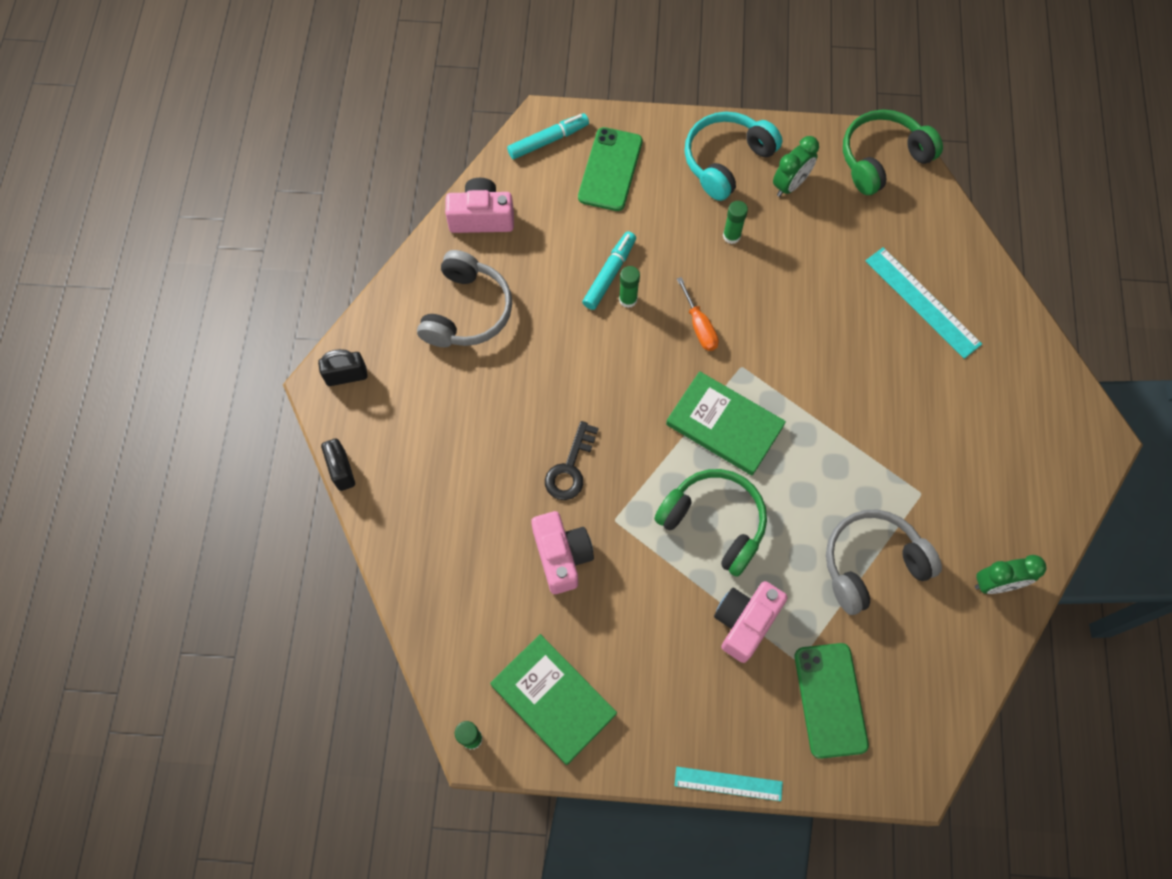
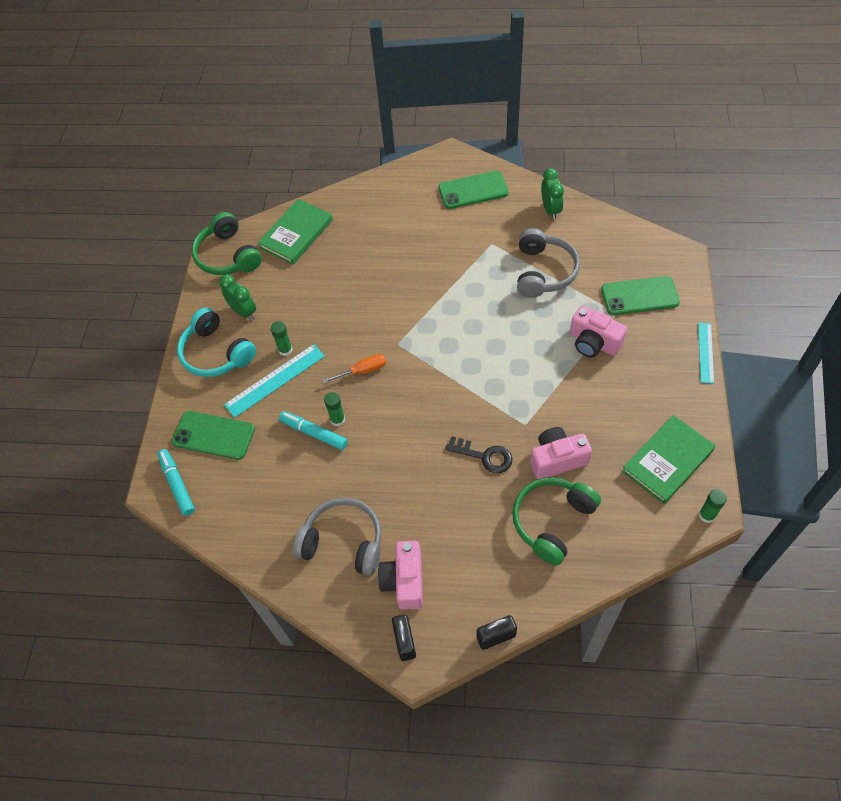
camera: 85 degrees left, 10 degrees down
pink camera [445,178,514,233] -> pink camera moved to [378,541,423,610]
green headphones [654,469,767,577] -> green headphones moved to [512,477,601,565]
green book [666,371,786,476] -> green book moved to [258,199,333,265]
grey headphones [826,509,942,615] -> grey headphones turned 150 degrees counterclockwise [517,228,580,298]
turquoise ruler [866,247,982,359] -> turquoise ruler moved to [224,344,325,418]
none -> green phone [438,171,509,209]

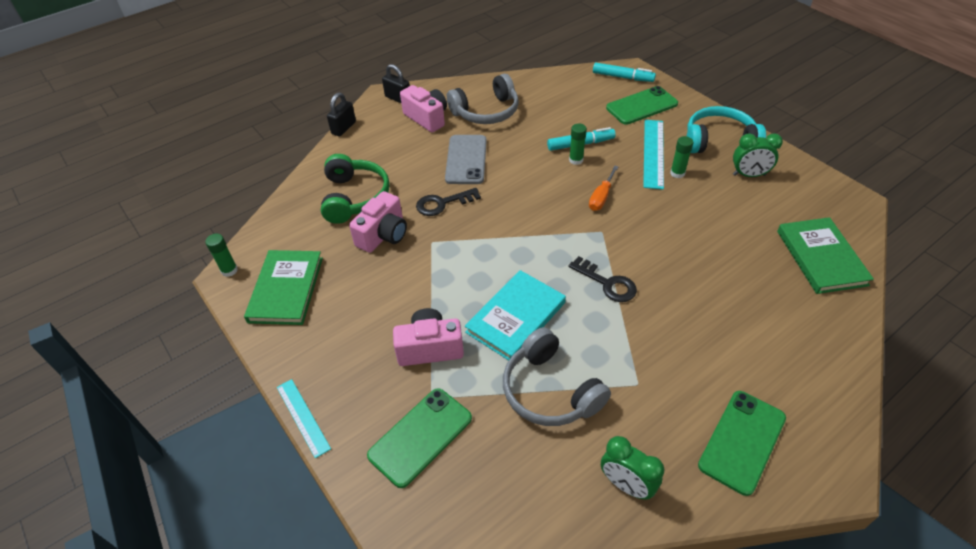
camera: 135 degrees right, 10 degrees down
green headphones [192,212,262,275] -> none
none -> grey phone [445,135,487,184]
none -> turquoise book [465,270,566,360]
none -> black key [569,256,637,302]

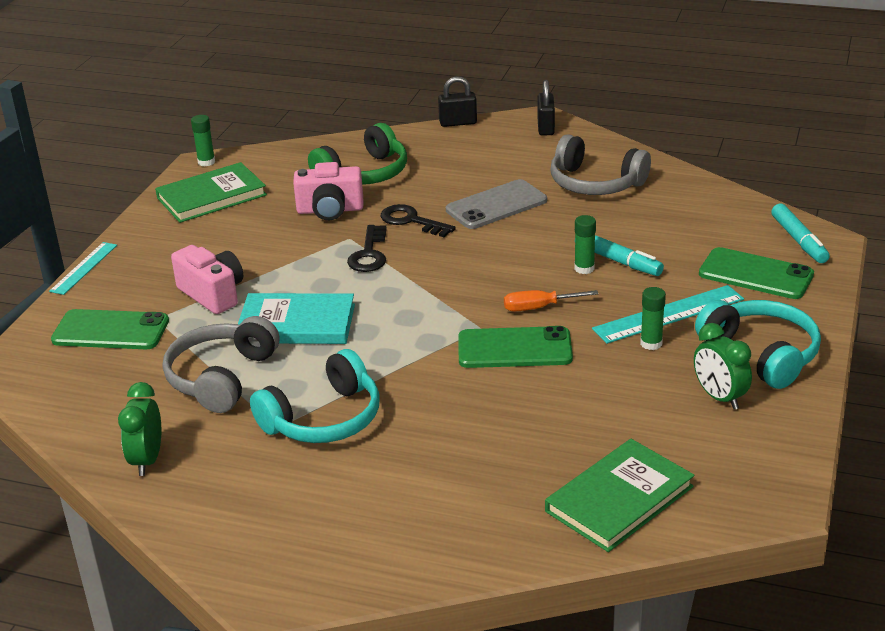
camera: 55 degrees right, 15 degrees down
pink camera [400,85,447,132] -> none
black key [569,256,637,302] -> black key moved to [347,225,386,272]
green phone [698,391,786,496] -> green phone moved to [458,326,573,368]
none -> turquoise headphones [250,349,380,443]

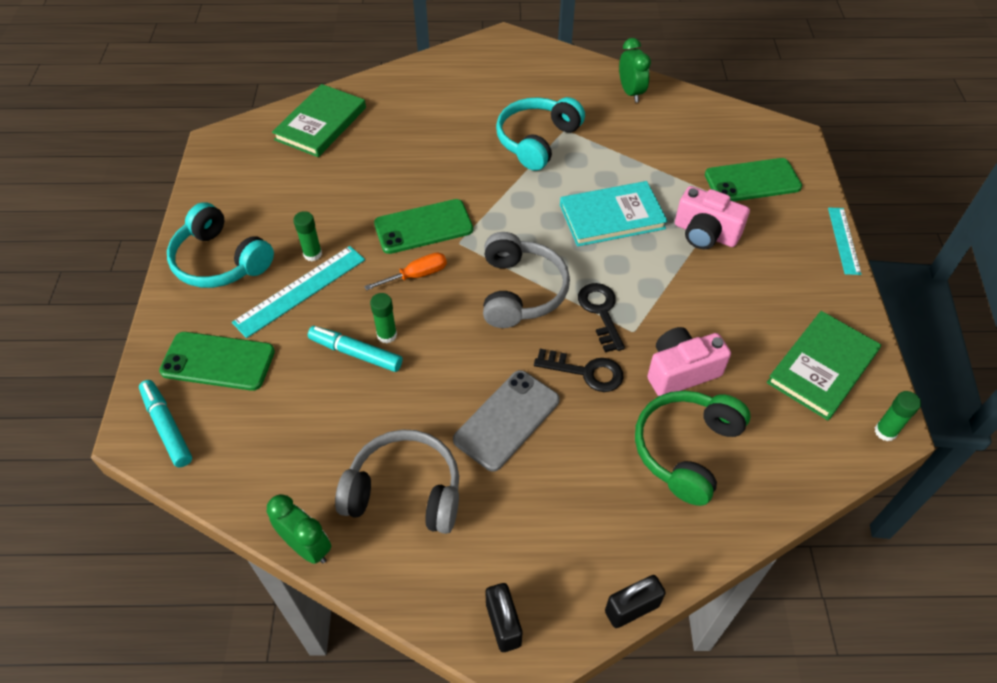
camera: 160 degrees right, 20 degrees up
grey headphones [163,316,279,413] -> grey headphones moved to [483,232,570,328]
green clock [694,323,752,410] -> green clock moved to [267,494,331,564]

